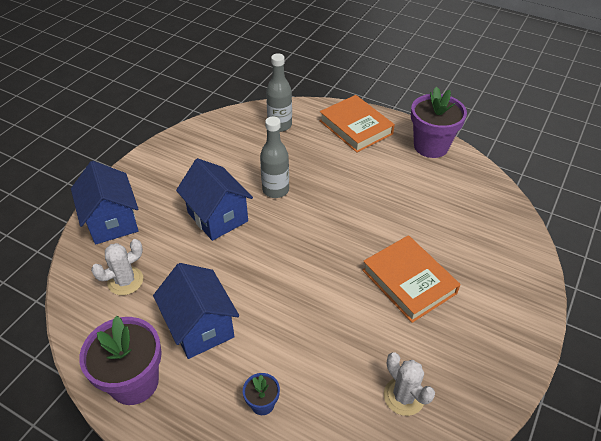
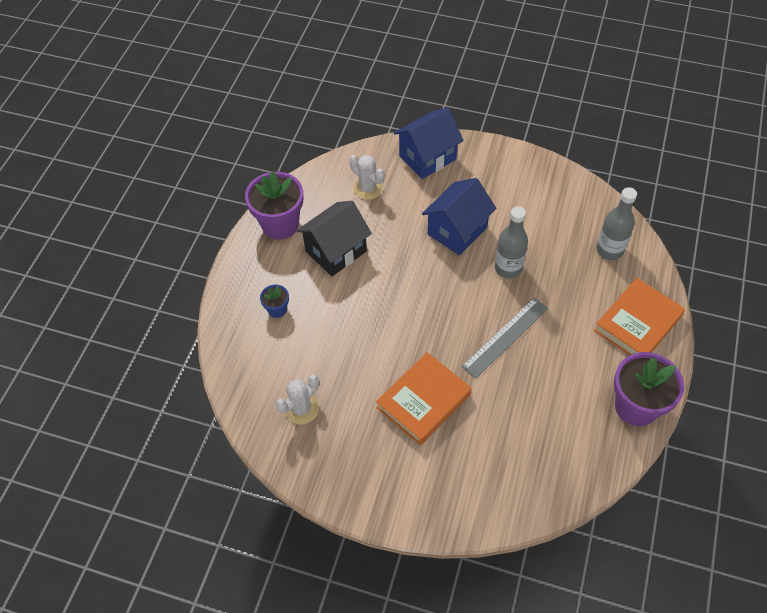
camera: 80 degrees right, 10 degrees up
blue house [153,263,239,359] -> black house [296,201,372,276]
none -> grey ruler [461,298,548,379]

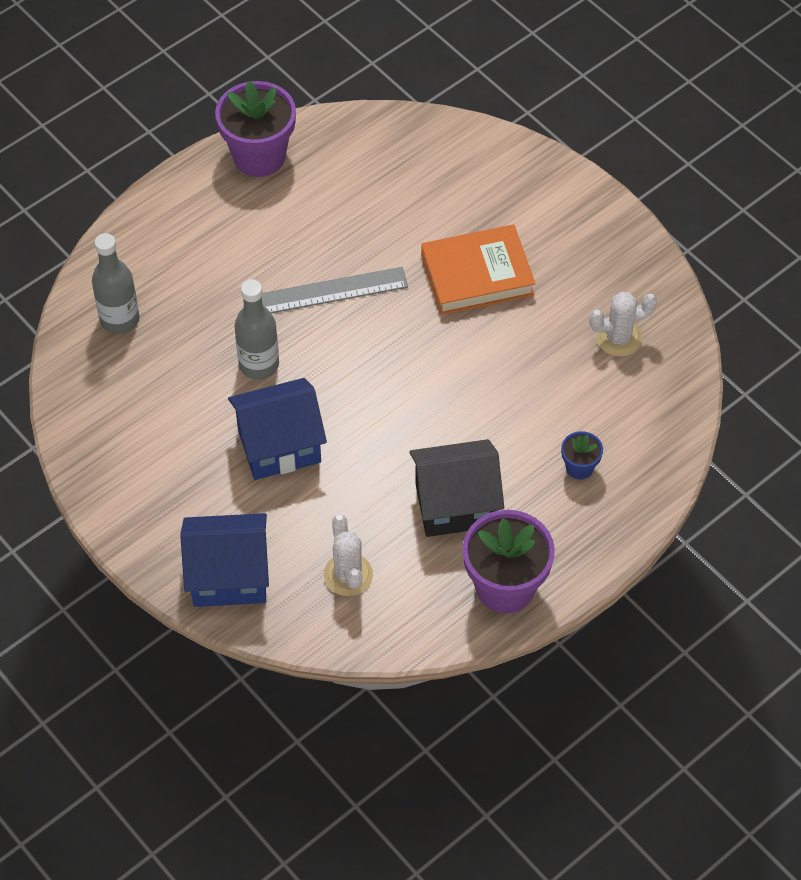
camera: 150 degrees left, 0 degrees up
orange book [594,278,685,355] -> none

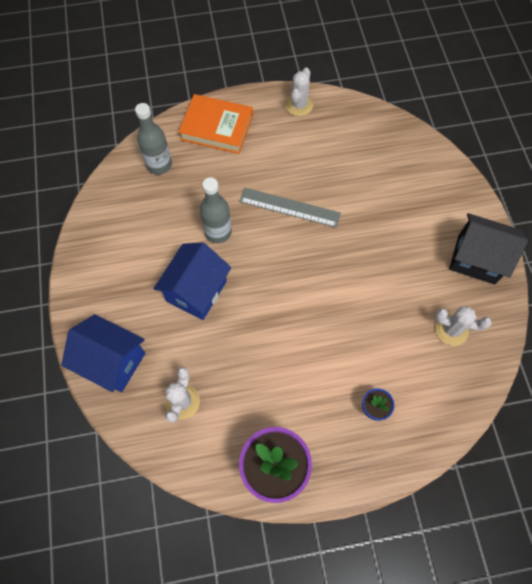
camera: 30 degrees right, 10 degrees up
purple flower pot [215,81,296,177] -> white cactus [285,67,313,116]
blue house [228,378,327,480] -> blue house turned 75 degrees counterclockwise [154,243,231,320]
black house [410,439,504,537] -> black house moved to [449,213,528,284]
orange book [421,224,536,315] -> orange book moved to [179,94,253,154]

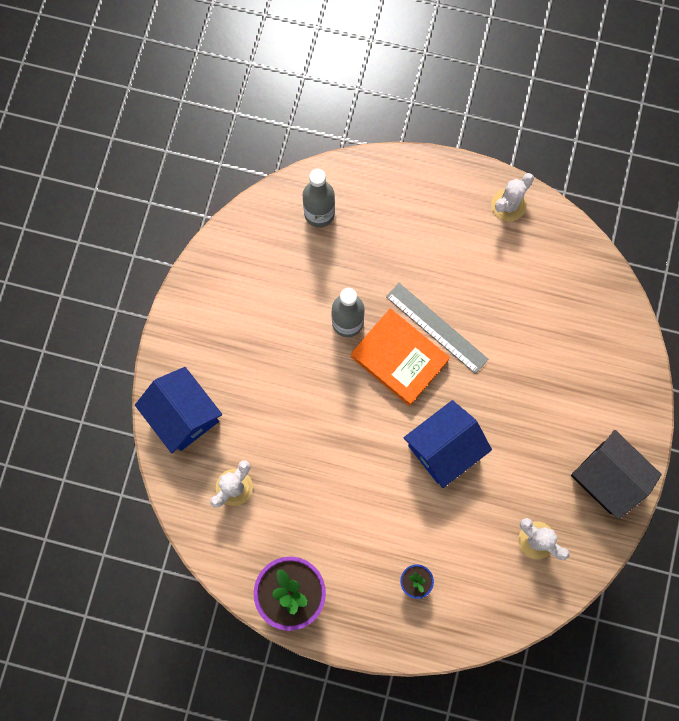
camera: 25 degrees right, 10 degrees up
blue house [154,243,231,320] -> blue house moved to [404,400,492,488]
orange book [179,94,253,154] -> orange book moved to [351,309,450,406]

